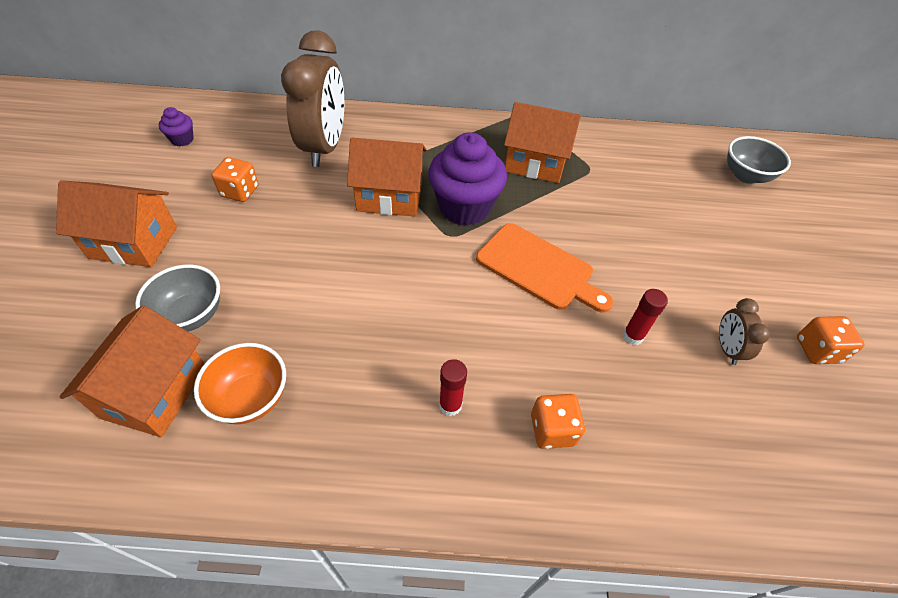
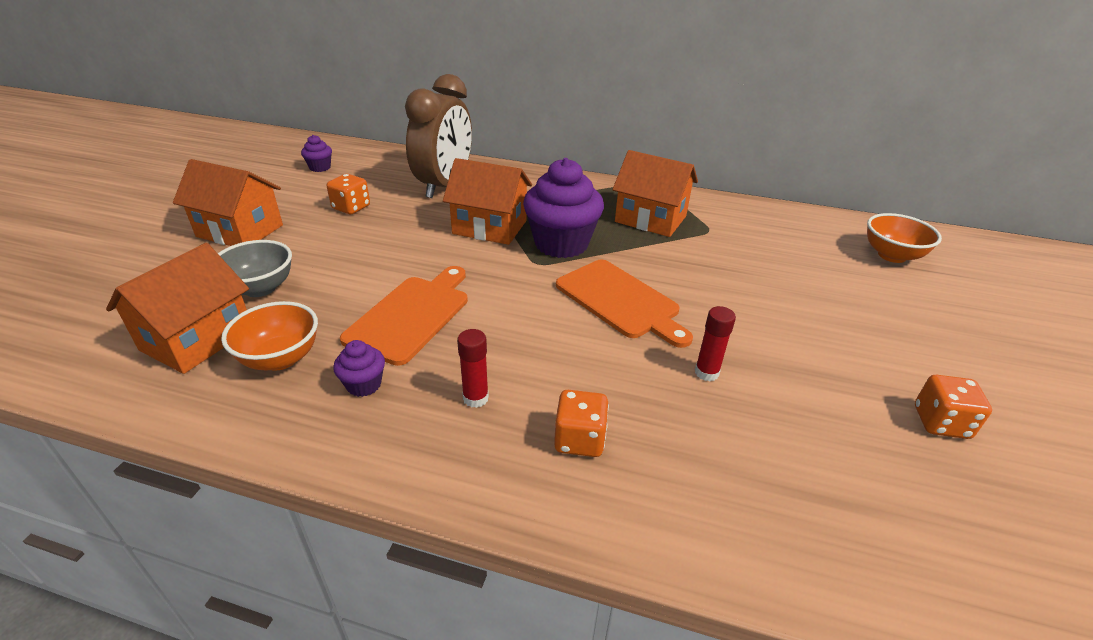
camera: 15 degrees right, 15 degrees down
brown clock [719,298,770,365] -> none
grey bowl [727,136,791,184] -> orange bowl [867,213,942,263]
none -> purple cupcake [333,340,385,397]
none -> orange cutting board [340,266,468,366]

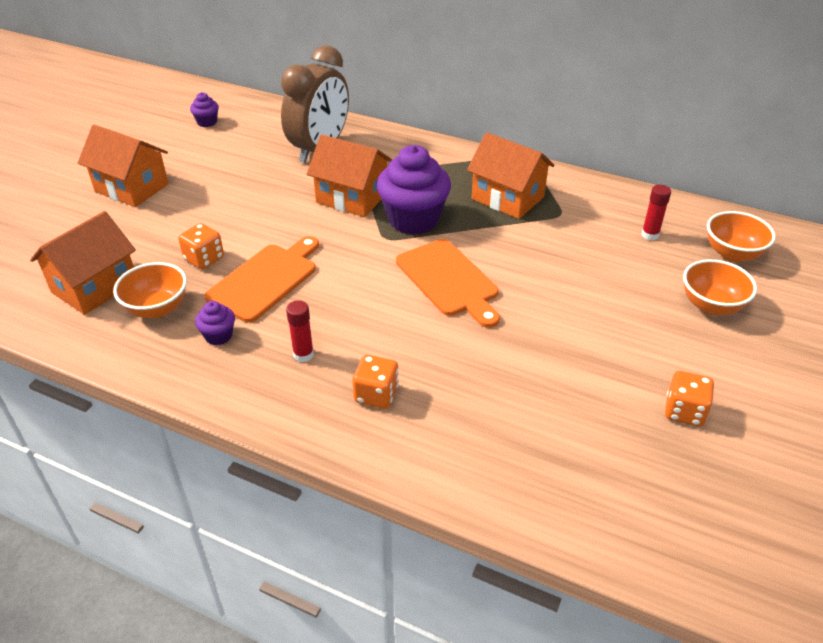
camera: 10 degrees right, 5 degrees up
grey bowl [218,240,292,297] -> none
orange dice [327,174,370,214] -> orange dice moved to [178,223,224,269]
red glue stick [695,306,736,381] -> red glue stick moved to [641,184,671,240]
none -> orange bowl [683,259,757,315]

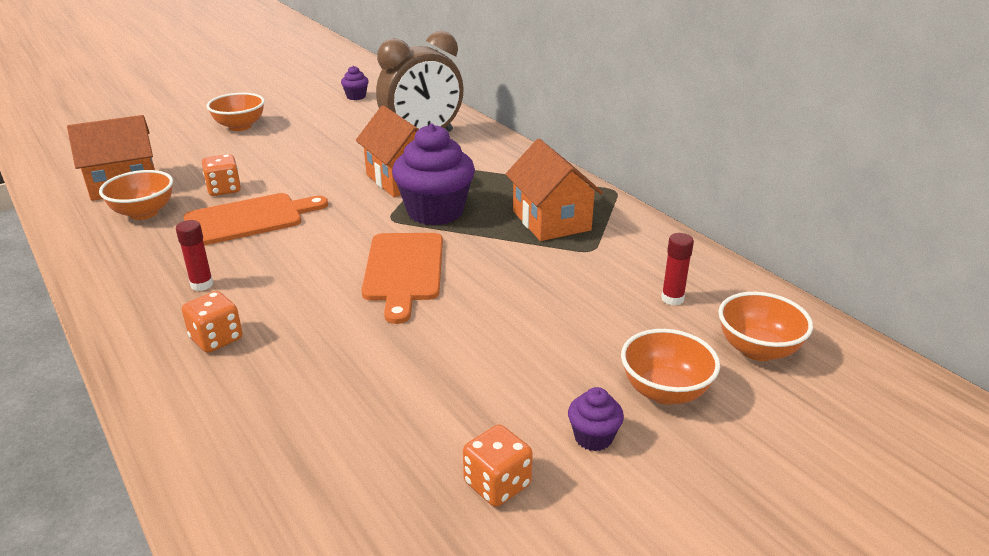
camera: 30 degrees right, 10 degrees down
orange house [78,125,169,207] -> orange bowl [207,93,265,131]
purple cupcake [195,301,235,345] -> purple cupcake moved to [568,387,624,451]

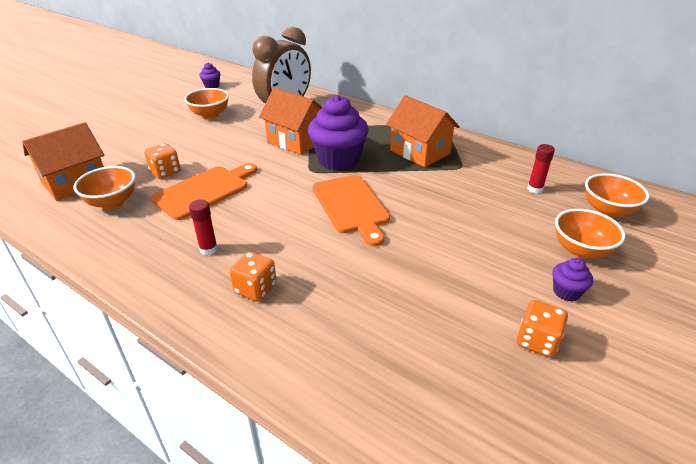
camera: 20 degrees left, 5 degrees up
orange bowl [207,93,265,131] -> orange bowl moved to [184,88,229,119]

